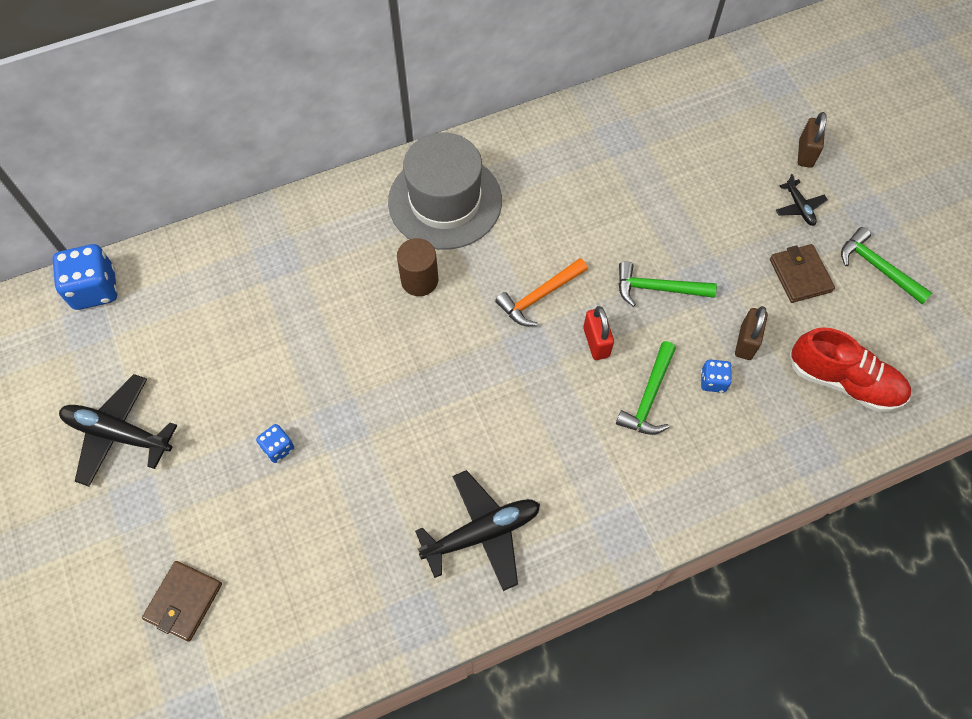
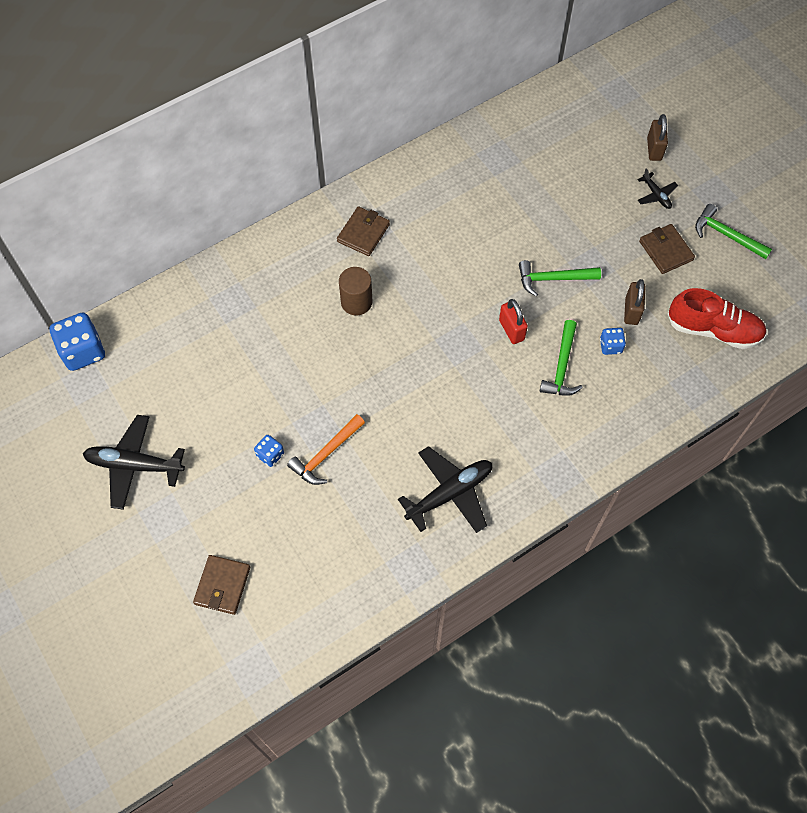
camera: 10 degrees left, 0 degrees up
grey hat [388,133,502,249] -> brown wallet [337,206,390,256]
orange hammer [495,258,588,326] -> orange hammer moved to [287,414,365,485]

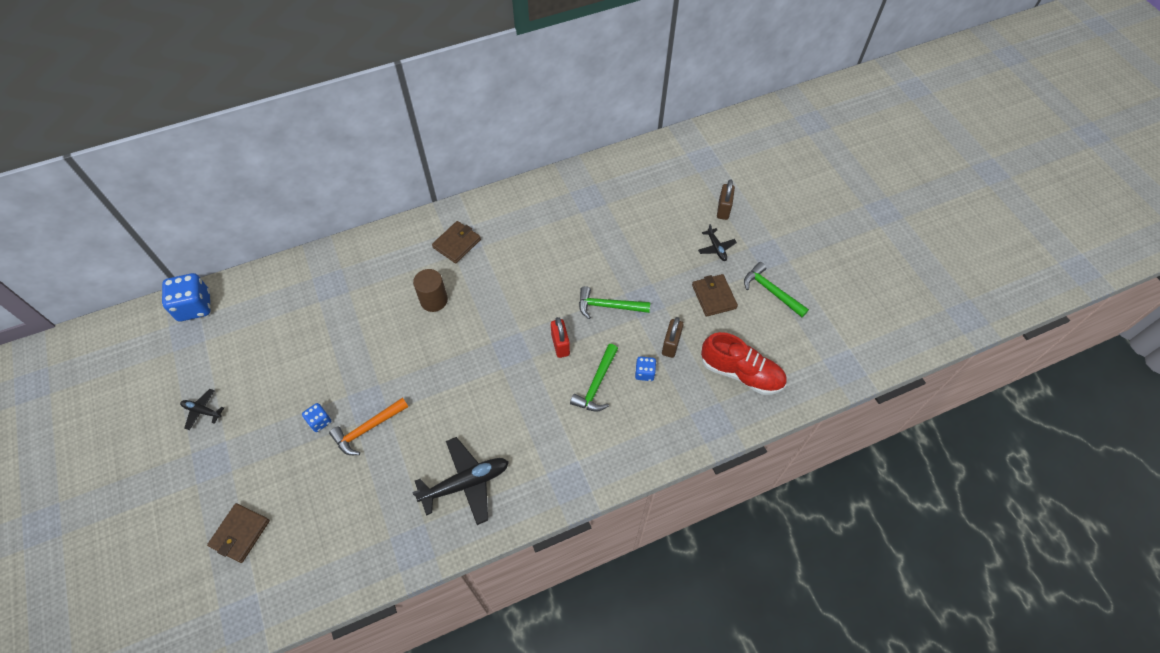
camera: 10 degrees right, 5 degrees down
black plane [83,415,185,510] -> black plane [180,389,224,430], size x0.51

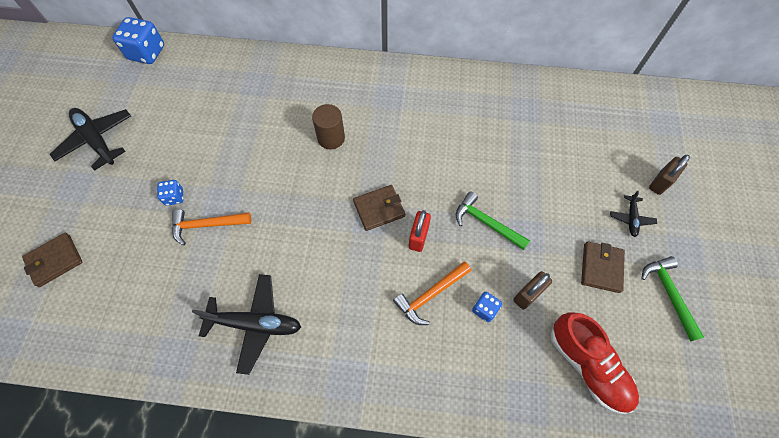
camera: 30 degrees right, 5 degrees up
black plane [180,389,224,430] -> black plane [50,108,131,171], size x1.96
brown wallet [432,221,481,263] -> brown wallet moved to [353,185,405,231]
green hammer [570,344,618,411] -> orange hammer [393,261,471,325]

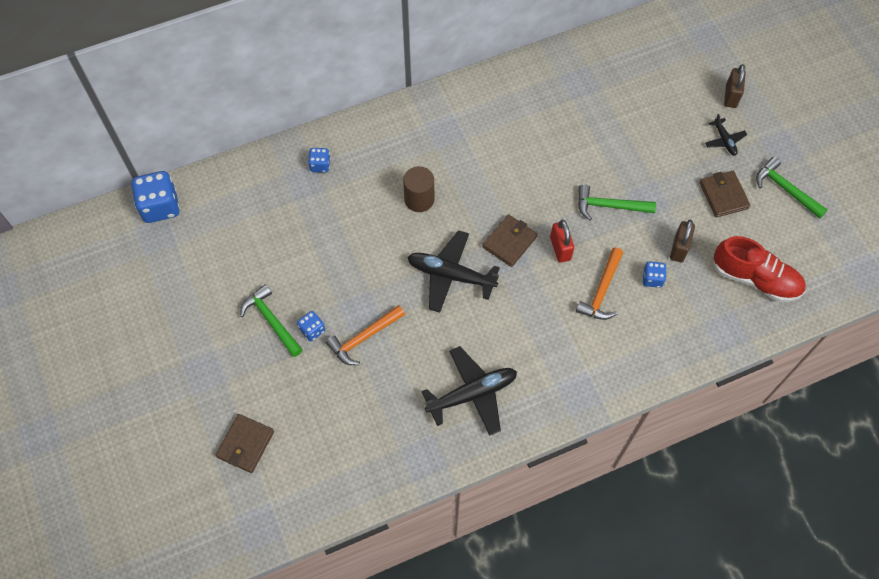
camera: 30 degrees left, 0 degrees up
black plane [50,108,131,171] -> black plane moved to [407,230,500,313]
none -> green hammer [240,284,303,357]
none -> blue dice [308,148,330,173]

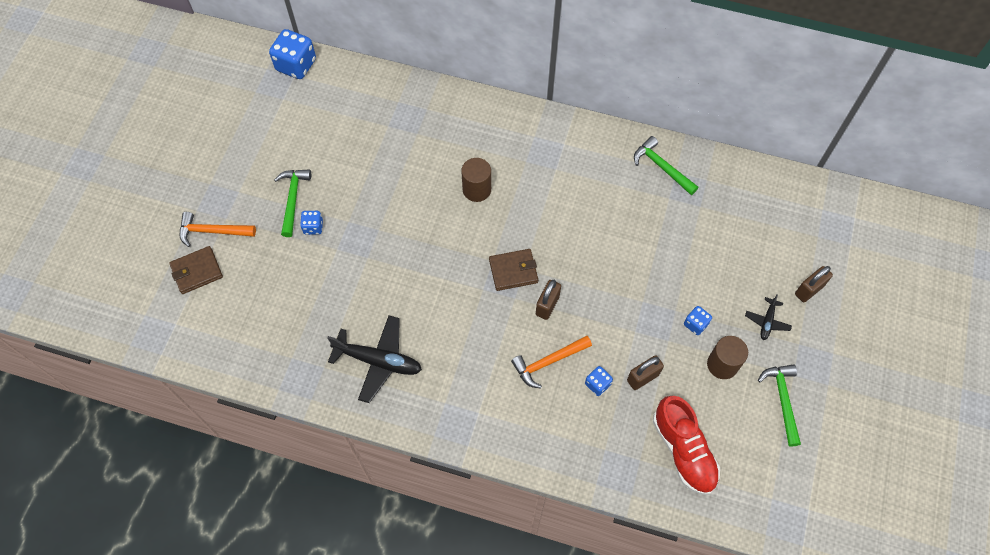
camera: 40 degrees right, 0 degrees up
blue dice [308,148,330,173] -> blue dice moved to [684,306,712,335]
orange hammer [326,305,405,365] -> orange hammer moved to [180,212,256,247]
black plane [407,230,500,313] -> none
red padlock [550,220,574,263] -> brown padlock [536,280,561,320]
green hammer [578,184,656,220] -> green hammer moved to [634,136,698,195]
brown wallet [699,171,751,218] -> brown cylinder [707,336,748,379]

